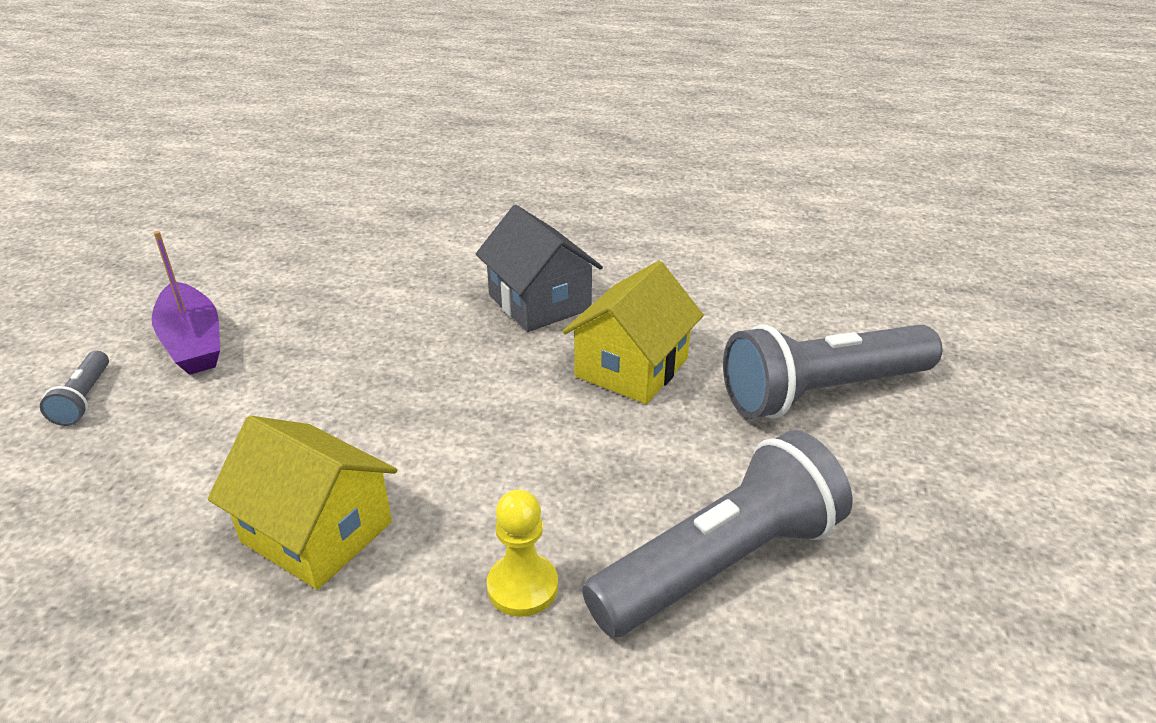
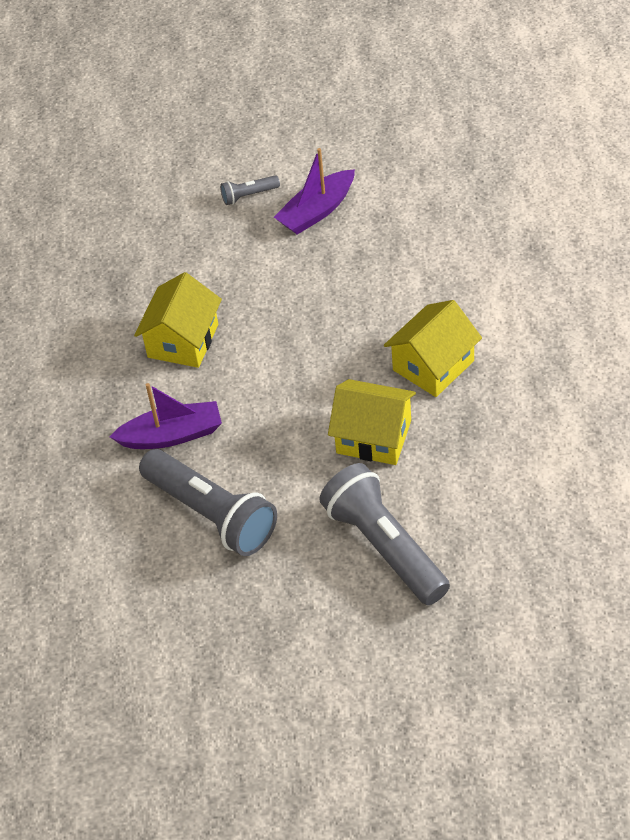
camera: 80 degrees right, 15 degrees up
grey house [476,205,603,332] -> yellow house [384,300,482,397]
yellow pawn [487,489,558,617] -> purple boat [110,383,222,449]

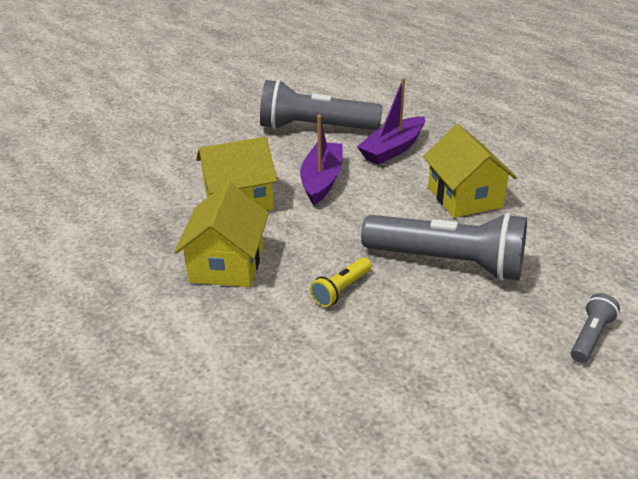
camera: 140 degrees right, 15 degrees down
purple boat [274,148,355,234] -> purple boat moved to [300,115,343,205]
grey flashlight [319,463,450,605] -> grey flashlight moved to [361,213,527,281]
none -> yellow flashlight [310,257,371,307]

